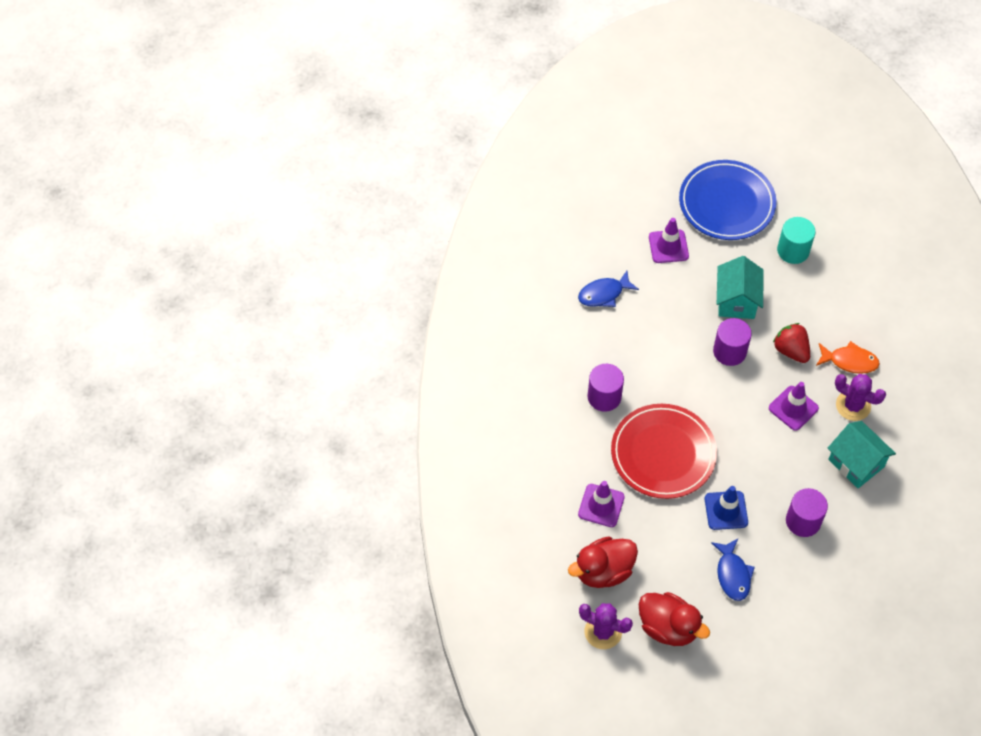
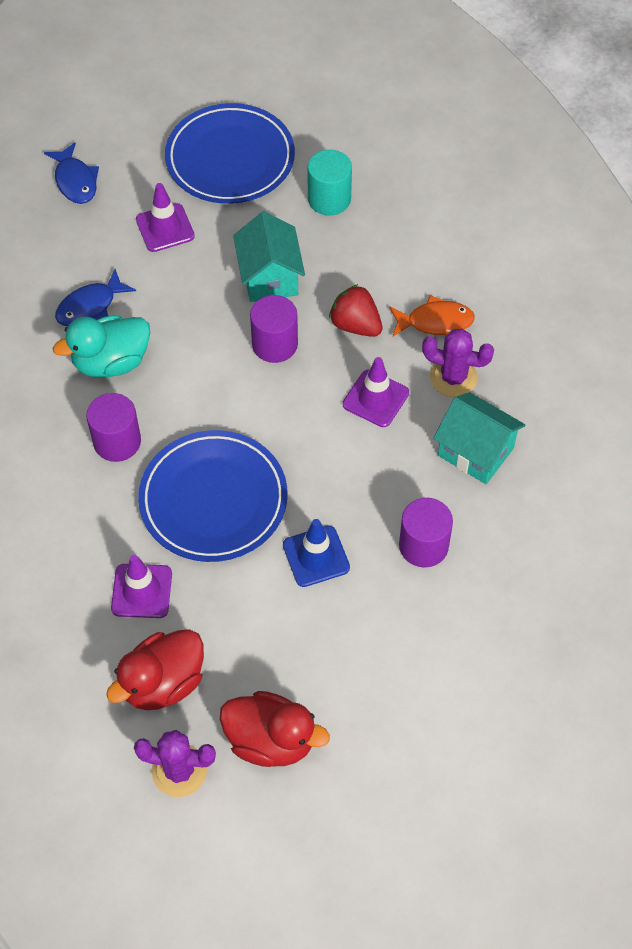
camera: 15 degrees left, 0 degrees up
red plate [611,404,717,499] -> blue plate [138,430,288,562]
blue fish [711,539,755,601] -> blue fish moved to [44,142,99,204]
none -> turquoise duck [53,315,151,378]

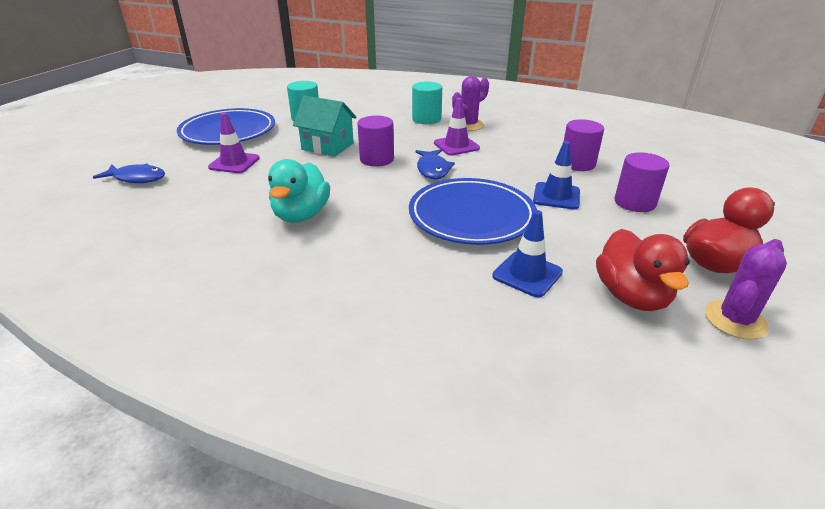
camera: 55 degrees left, 25 degrees down
blue fish [55,269,136,326] -> blue fish moved to [415,149,455,179]
purple cylinder [86,393,141,462] -> purple cylinder moved to [615,152,670,212]
purple traffic cone [111,555,172,618] -> blue traffic cone [492,210,563,298]
red strawberry [329,284,383,337] -> none
orange fish [389,295,475,336] -> turquoise cylinder [412,82,442,124]
turquoise house [433,392,525,484] -> none

